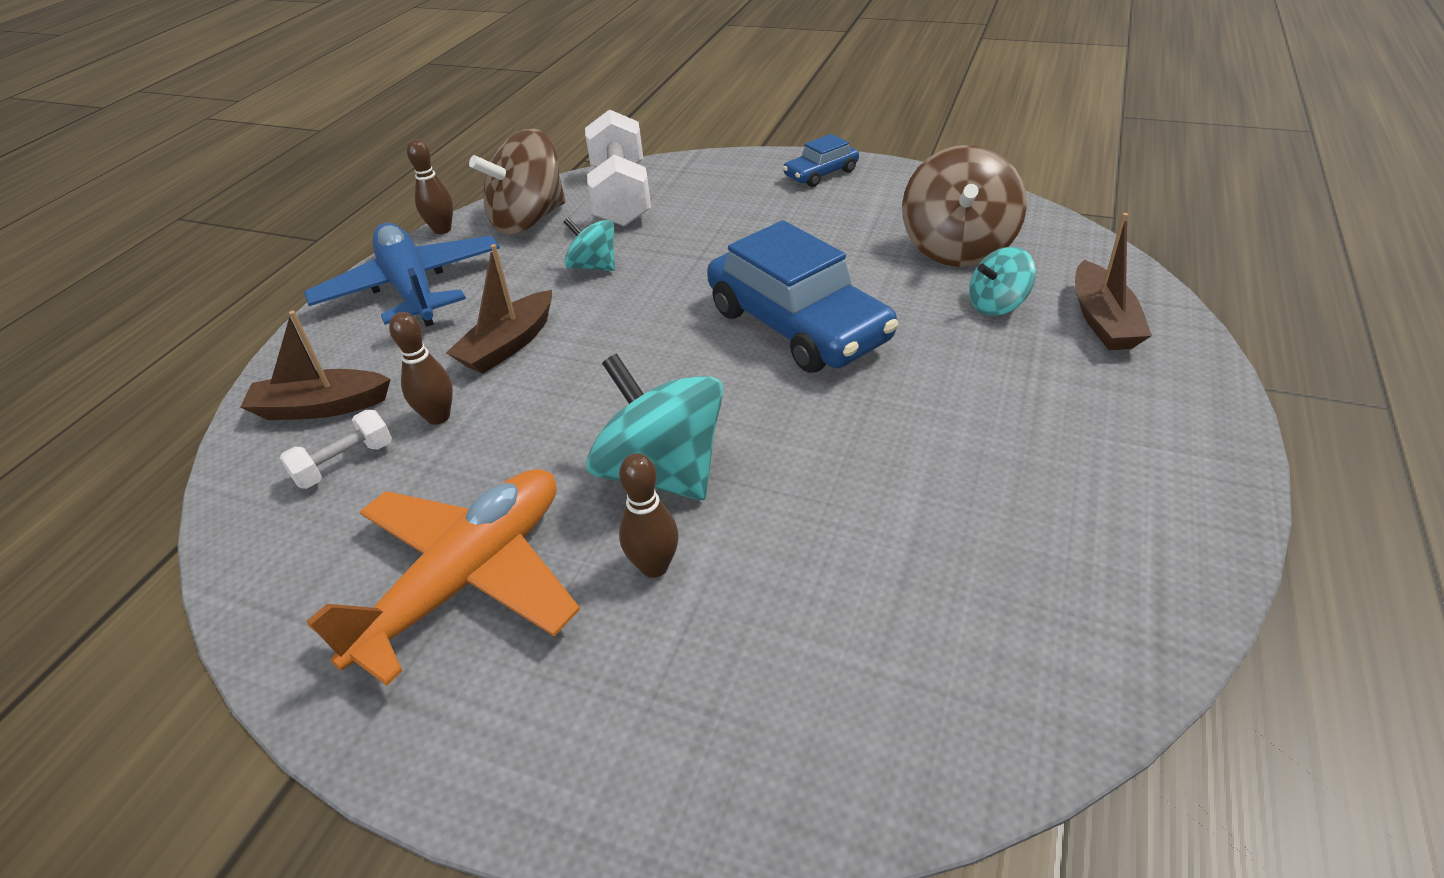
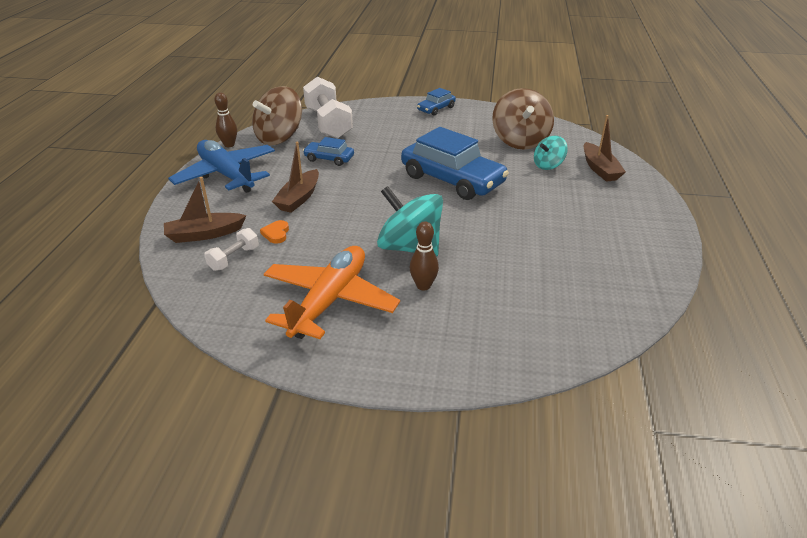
camera: 15 degrees left, 5 degrees down
brown bowling pin [389,312,453,425] -> orange heart [260,220,289,244]
turquoise spinning top [563,217,615,271] -> blue car [303,137,354,166]

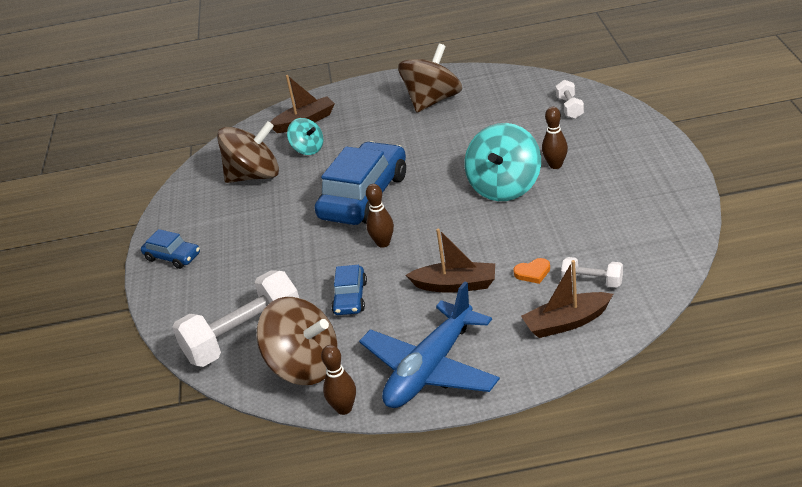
camera: 100 degrees left, 0 degrees up
brown boat [164,177,247,243] -> brown boat turned 105 degrees clockwise [521,260,613,338]
orange plane [264,246,400,339] -> none
none -> brown bowling pin [366,184,394,248]
none -> brown spinning top [398,44,462,113]
none -> white dumbbell [556,80,584,119]

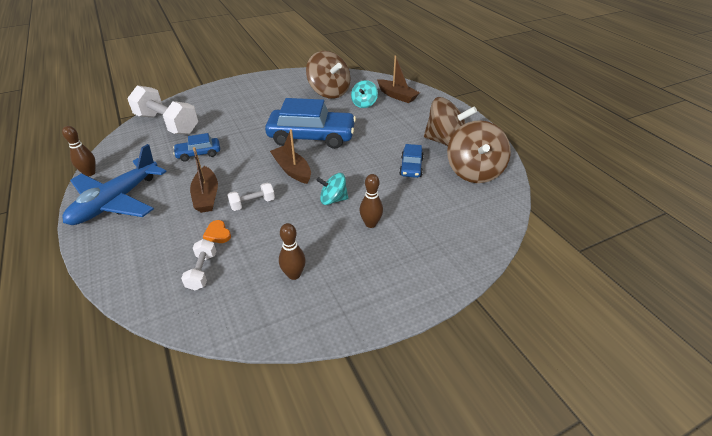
camera: 65 degrees right, 5 degrees up
blue car [141,229,200,269] -> blue car moved to [399,144,424,178]
brown spinning top [257,297,338,385] -> brown spinning top moved to [447,120,511,183]
blue plane [359,281,500,408] -> blue plane turned 75 degrees counterclockwise [62,144,167,225]
brown bowling pin [366,184,394,248] -> brown bowling pin moved to [279,223,306,280]
turquoise spinning top [465,123,541,201] -> turquoise spinning top [316,173,348,205], size x0.56
brown boat [521,260,613,338] -> brown boat moved to [270,129,311,184]
white dumbbell [556,80,584,119] -> white dumbbell moved to [227,182,275,211]

